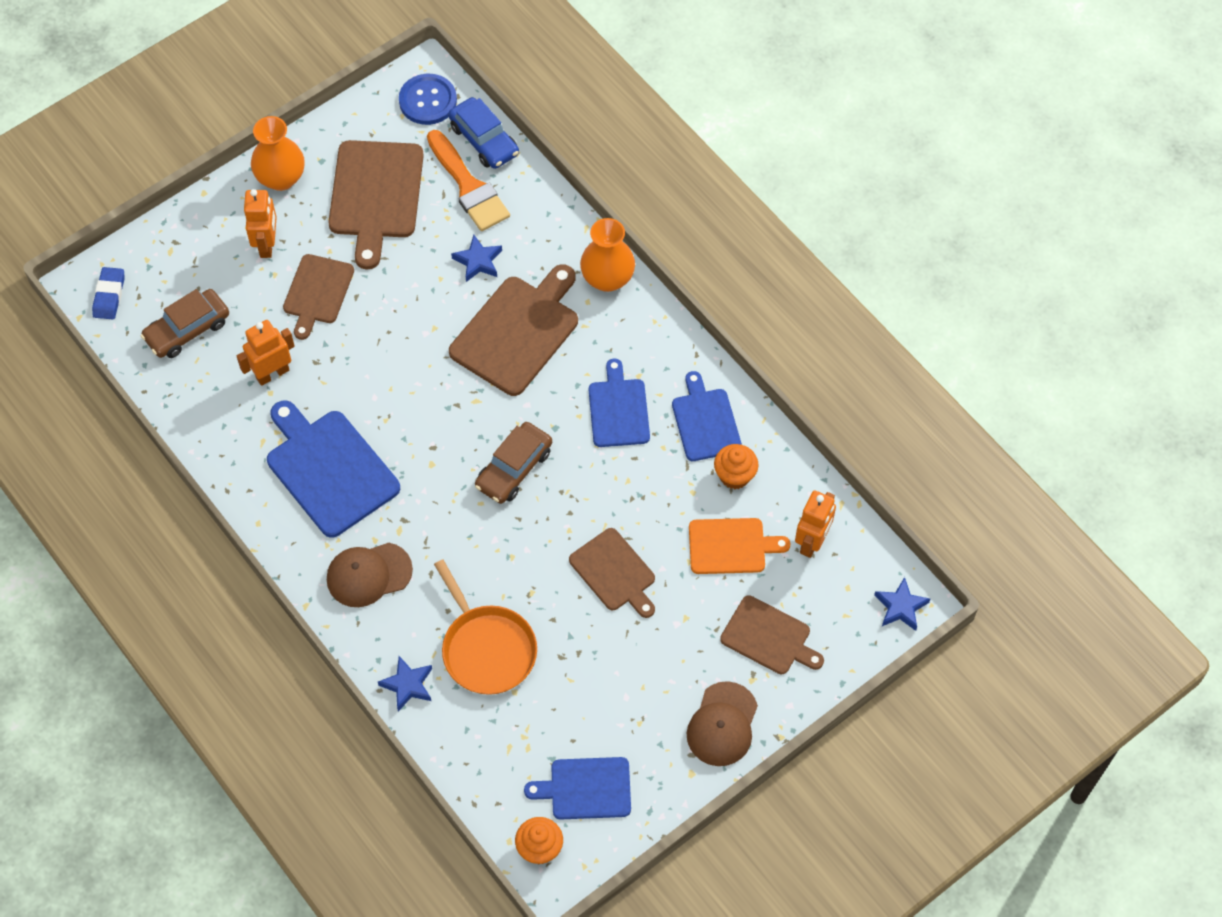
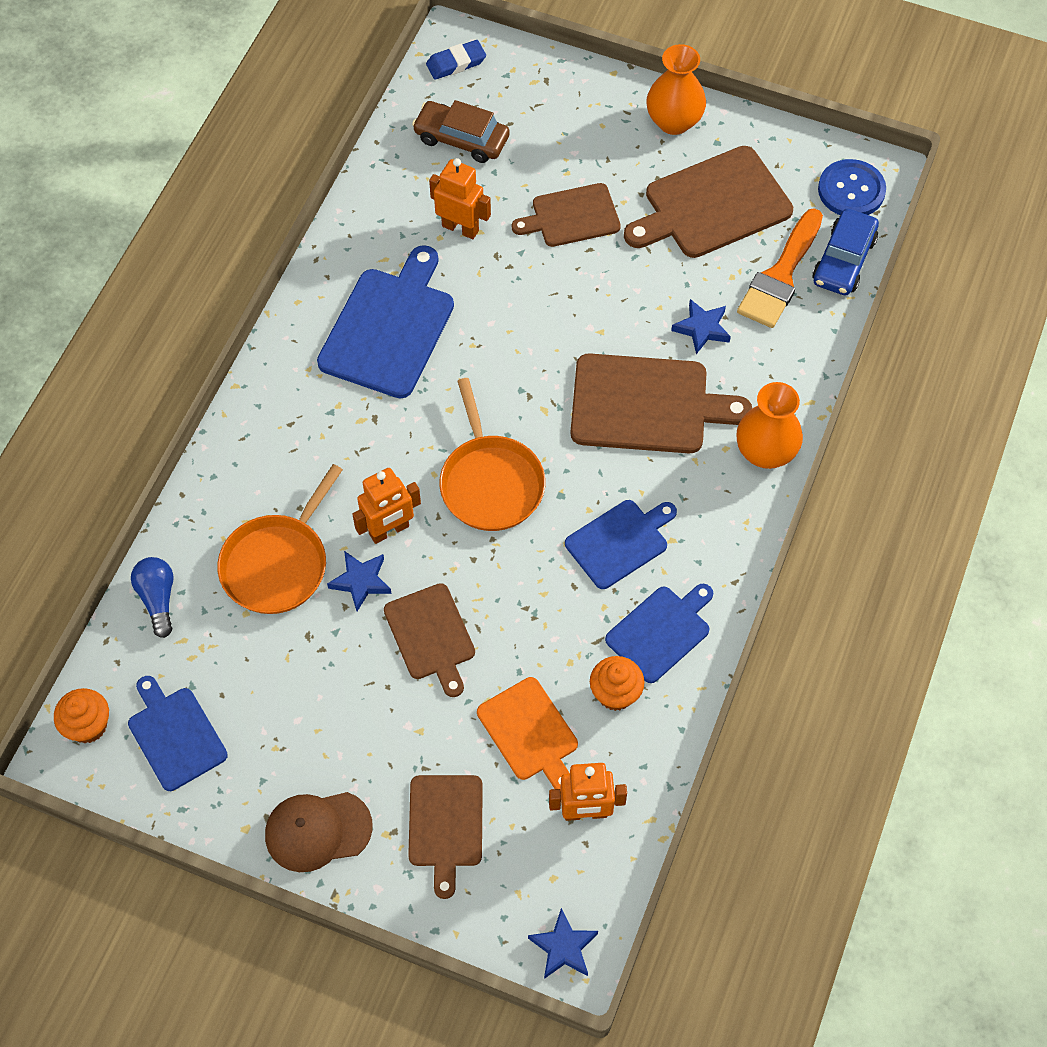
camera: 60 degrees right, 0 degrees up
orange robot [244,189,277,258] -> orange robot moved to [352,468,421,544]
brown cap [327,543,413,607] -> none
blue star [378,656,432,711] -> blue star moved to [327,551,392,611]
brown car [475,422,552,504] -> orange pan [439,378,545,531]
brown cutting board [569,528,655,618] -> brown cutting board turned 45 degrees counterclockwise [384,583,475,697]
none -> blue light bulb [131,557,173,638]

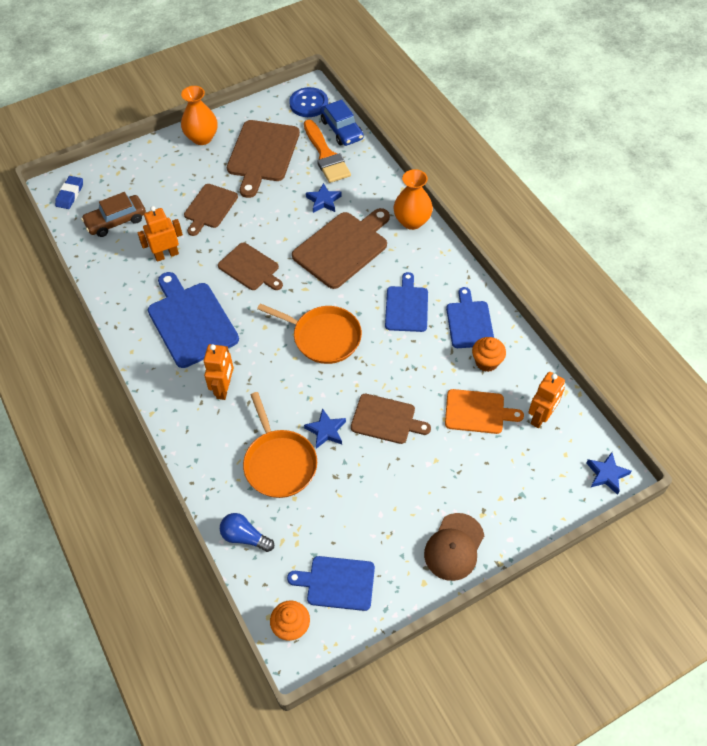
camera: 50 degrees left, 5 degrees down
orange robot [352,468,421,544] -> orange robot moved to [204,344,233,400]
brown cutting board [408,775,483,899] -> brown cutting board moved to [218,242,283,290]

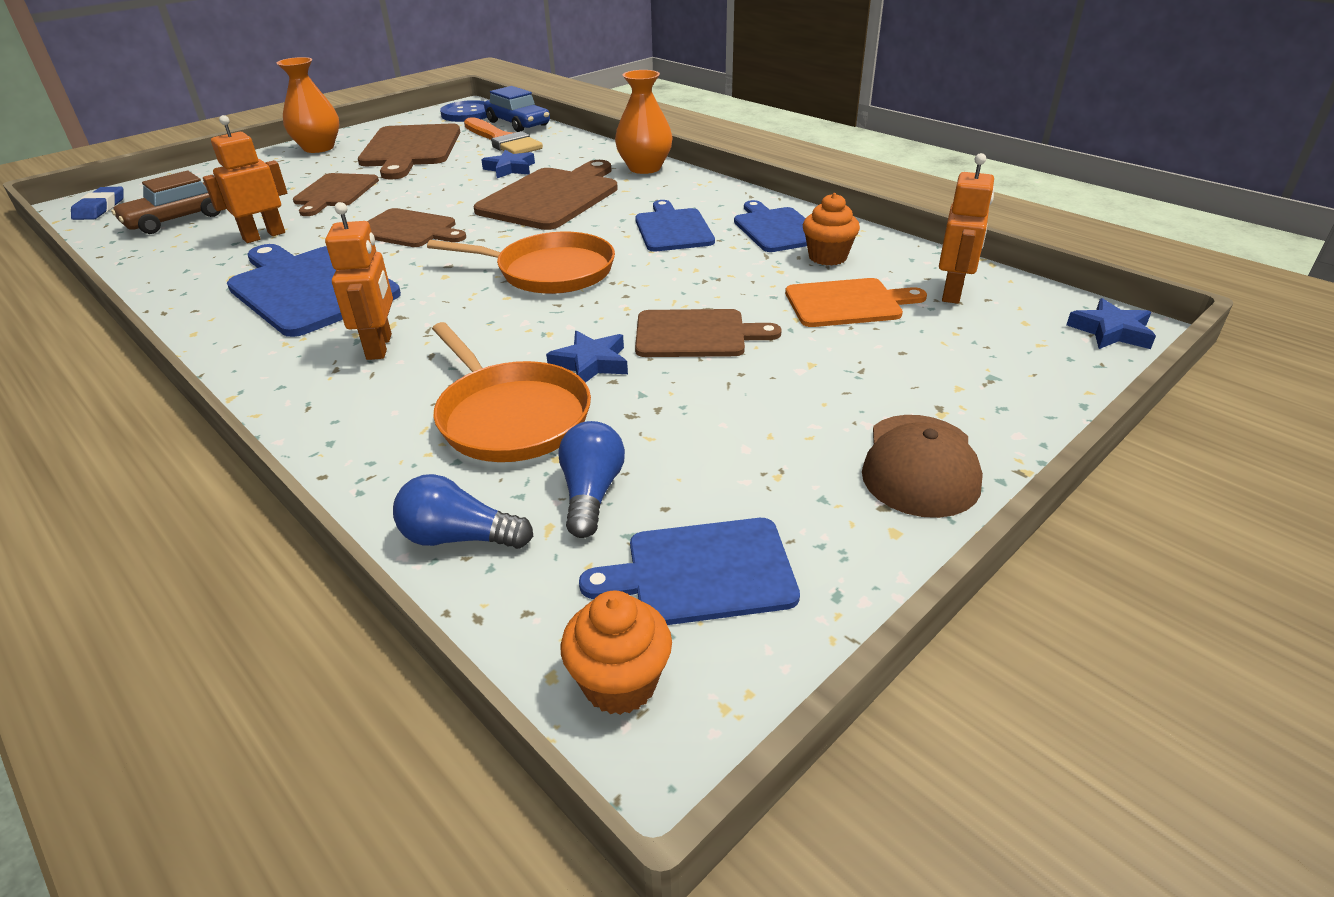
camera: 15 degrees left, 20 degrees down
none -> blue light bulb [558,421,625,538]

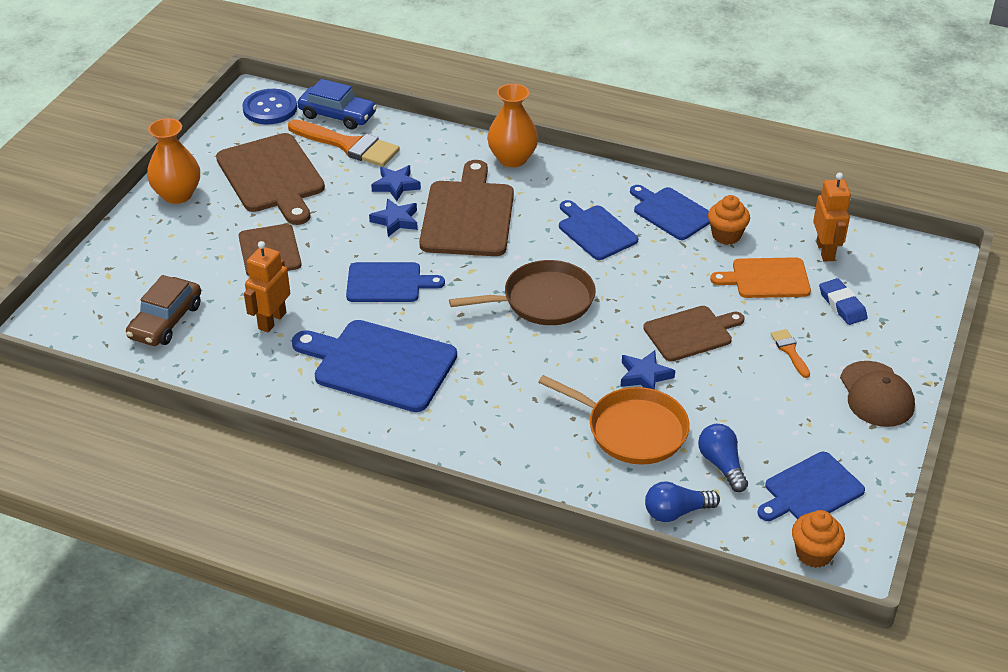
camera: 25 degrees left, 5 degrees up
blue eraser [71,187,124,220] -> blue eraser moved to [819,278,868,325]
orange robot [325,202,393,360] -> none
brown cutting board [367,208,466,247] -> blue cutting board [346,262,445,302]
orange pan [427,232,615,294] -> brown pan [449,260,596,325]
orange cutting board [785,278,927,327] -> orange cutting board turned 150 degrees counterclockwise [710,257,811,298]
blue star [1066,298,1156,349] -> blue star moved to [369,199,418,237]
none -> orange brush [771,329,810,378]

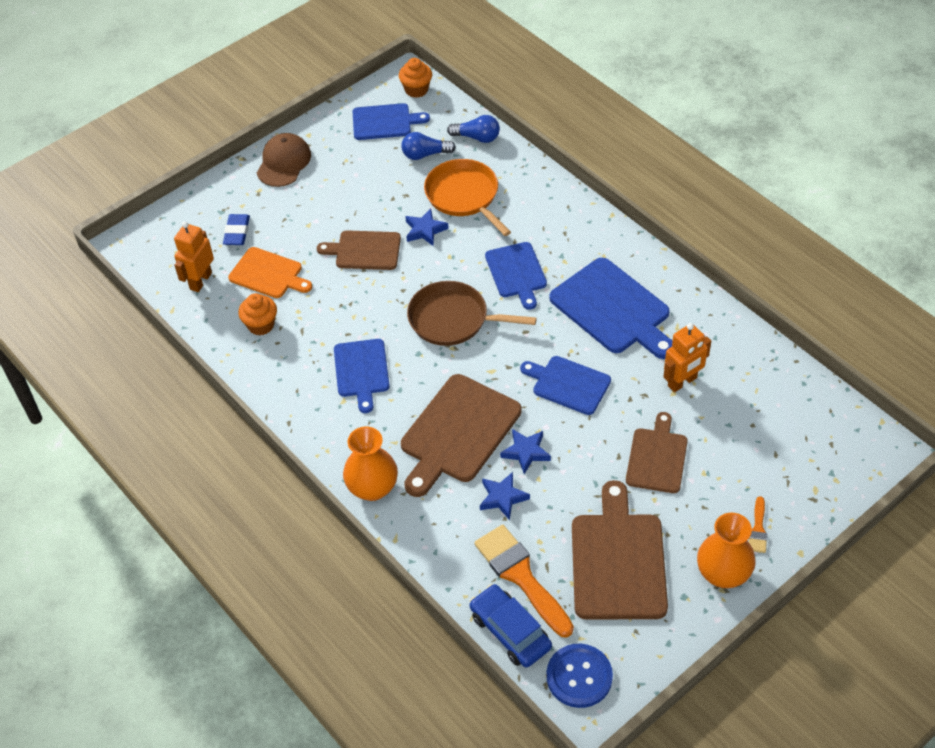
camera: 150 degrees left, 10 degrees up
brown car [126,275,201,346] -> none
blue cutting board [630,185,710,240] -> blue cutting board moved to [485,242,547,310]
blue light bulb [698,424,748,492] -> blue light bulb turned 75 degrees clockwise [401,132,456,160]
orange brush [771,329,810,378] -> orange brush moved to [749,496,768,553]

